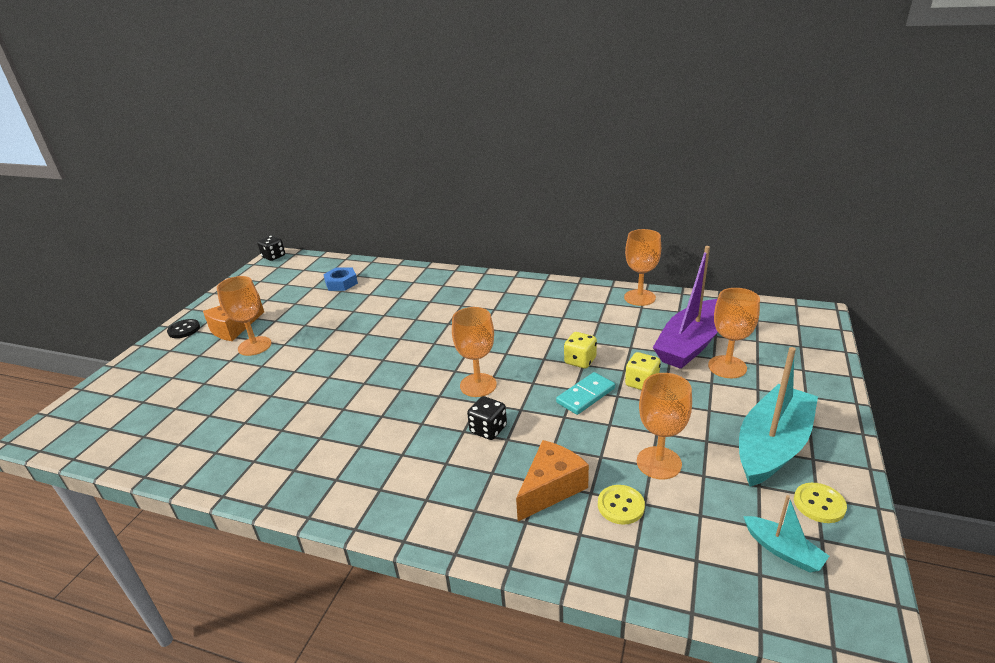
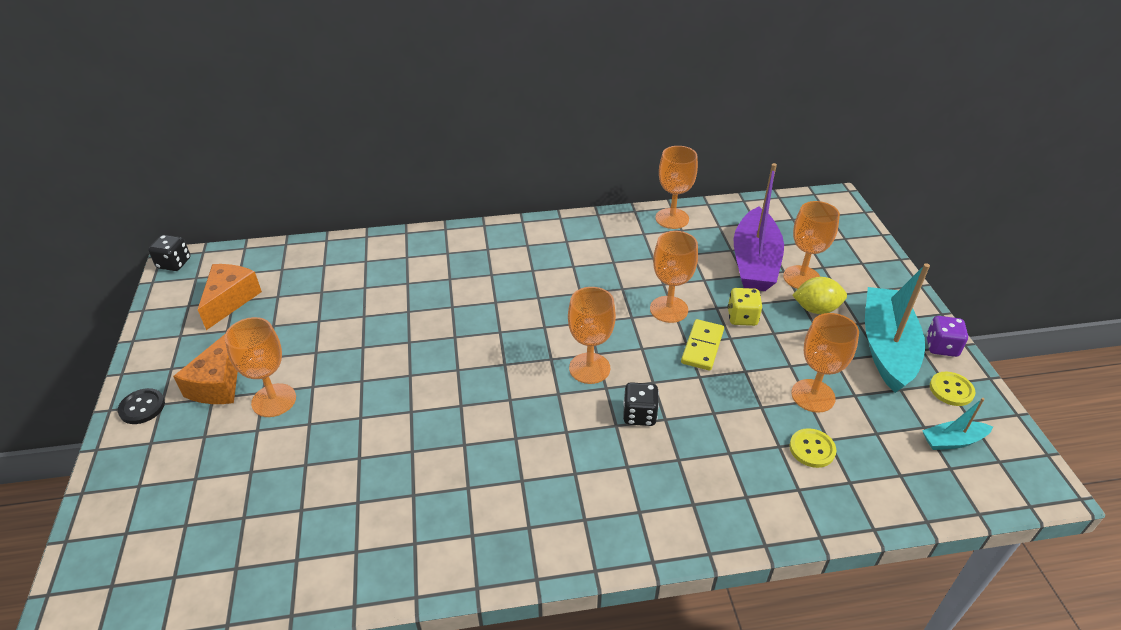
camera: 30 degrees left, 10 degrees up
blue nut [323,267,358,291] -> none
orange cheese [516,440,589,521] -> orange cheese moved to [198,264,262,330]
turquoise domino [556,372,615,415] -> yellow domino [681,319,724,371]
yellow dice [564,332,597,369] -> orange goblet [650,231,698,323]
turquoise boat [743,495,829,573] -> turquoise boat turned 150 degrees clockwise [922,398,993,450]
none -> yellow lemon [792,277,847,314]
none -> purple dice [926,316,968,357]

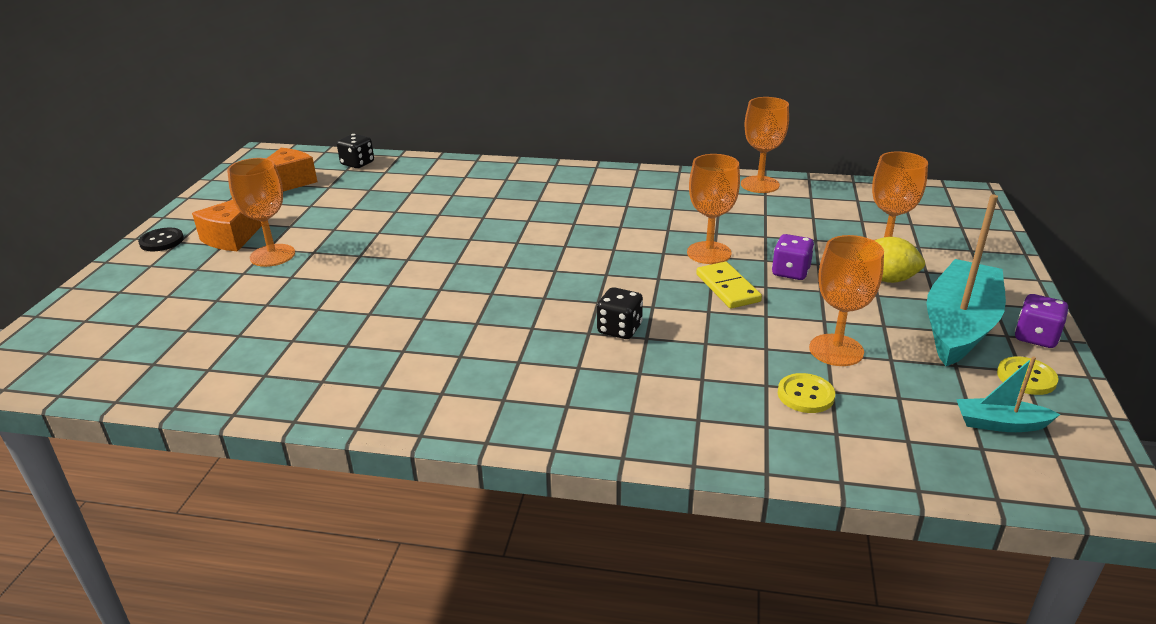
camera: 20 degrees right, 10 degrees down
black dice [148,235,190,271] -> black dice moved to [337,134,374,168]
orange goblet [568,287,616,384] -> none
yellow domino [681,319,724,371] -> yellow domino turned 60 degrees counterclockwise [696,262,762,309]
yellow dice [728,288,762,326] -> purple dice [772,234,814,280]
purple boat [734,163,784,291] -> none

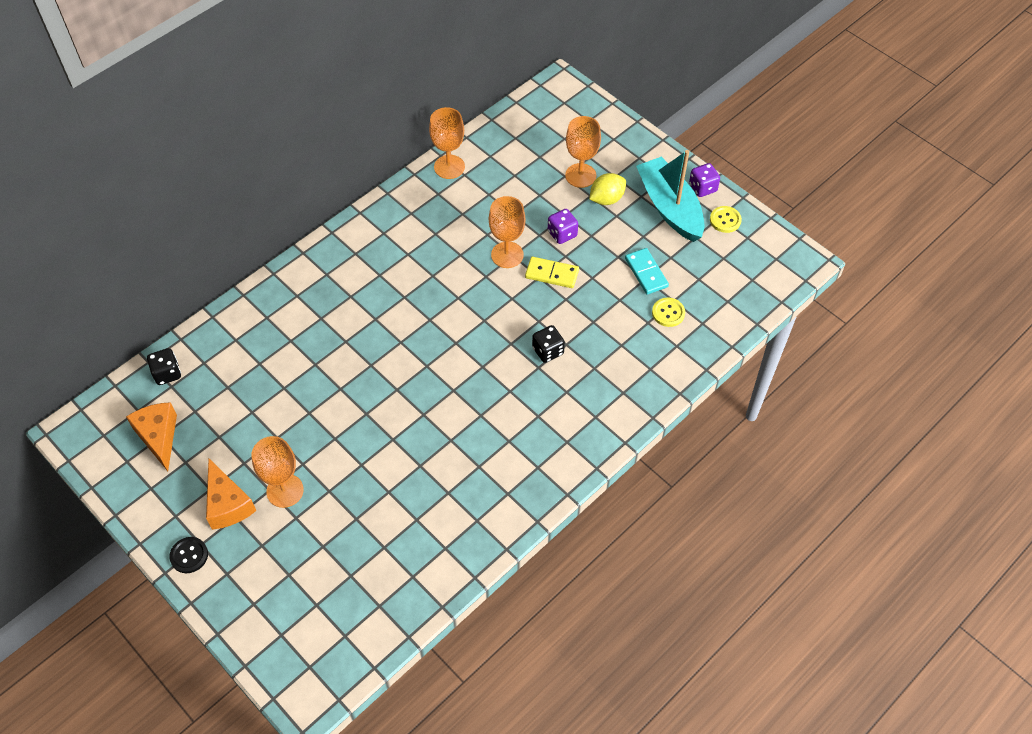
camera: 55 degrees left, 25 degrees up
orange goblet [809,235,884,366] -> turquoise domino [625,248,669,295]
turquoise boat [956,356,1061,432] -> none

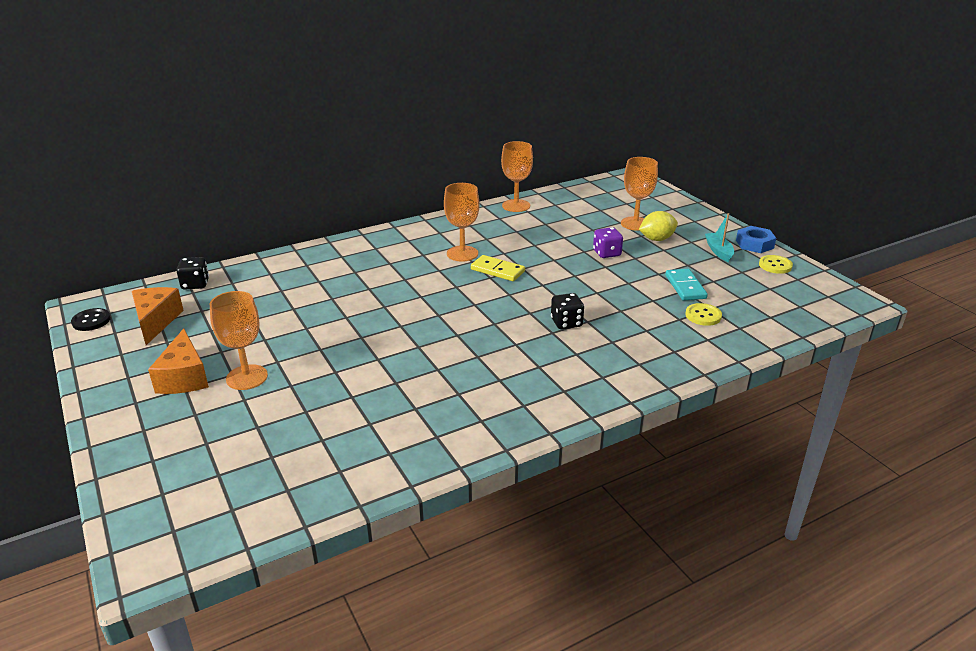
camera: 15 degrees right, 25 degrees down
black button [169,537,208,573] -> black button moved to [71,308,111,331]
orange goblet [489,196,525,268] -> orange goblet moved to [444,183,479,261]
yellow domino [525,257,579,288] -> yellow domino moved to [471,255,525,281]
turquoise boat [636,150,705,242] -> turquoise boat [705,213,734,262], size x0.47
purple dice [689,163,720,197] -> blue nut [736,226,776,253]

